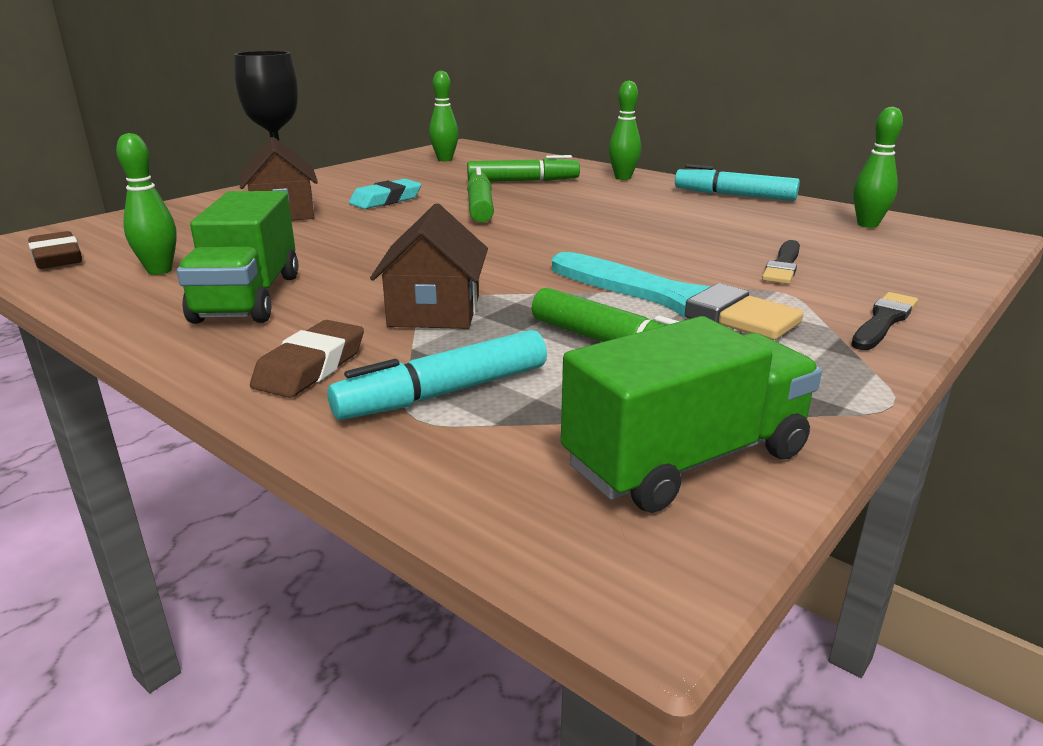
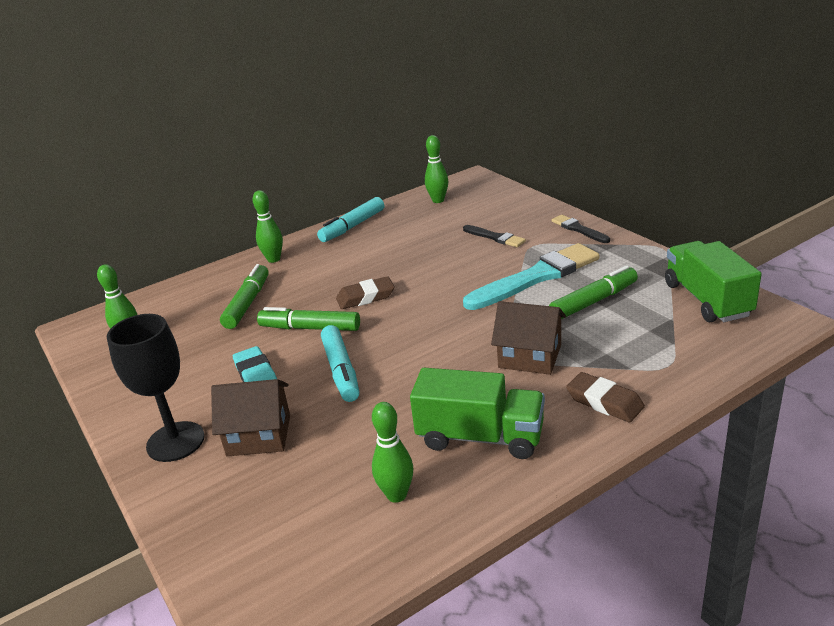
camera: 70 degrees left, 5 degrees up
brown eraser [28,231,82,269] -> brown eraser moved to [336,276,394,309]
turquoise marker [327,330,547,420] -> turquoise marker moved to [321,325,359,402]

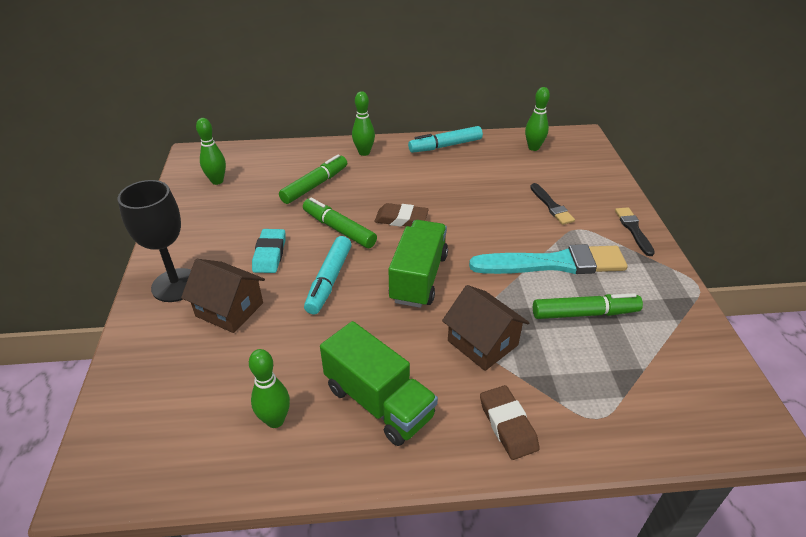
camera: 25 degrees right, 10 degrees up
green truck [665,241,762,322] -> green truck moved to [388,220,448,308]

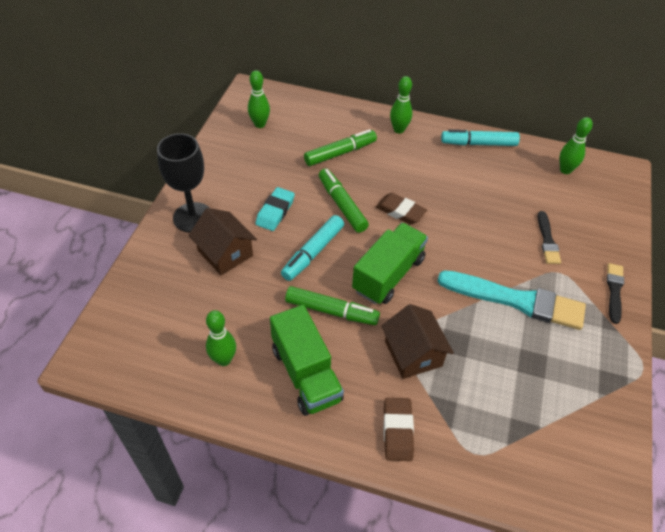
camera: 20 degrees right, 10 degrees up
green marker [533,293,643,319] -> green marker moved to [285,286,380,325]

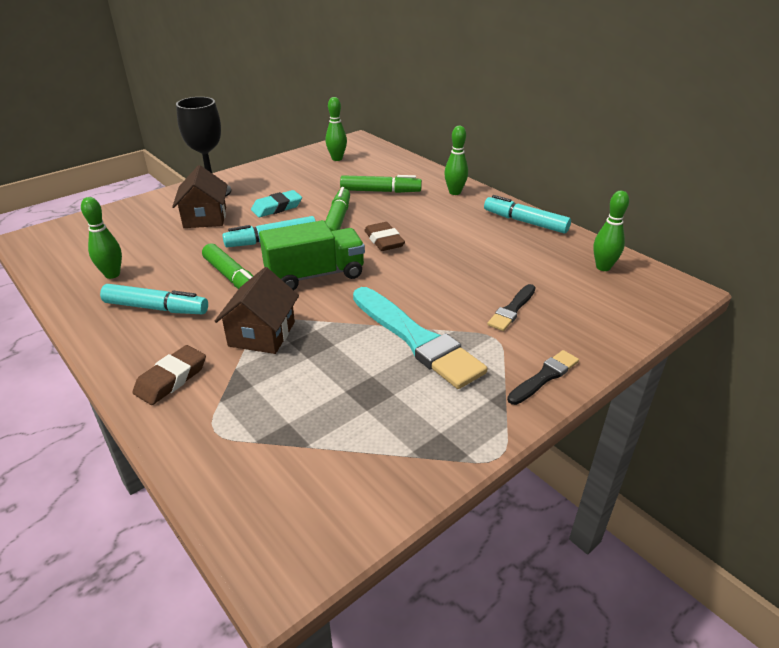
camera: 35 degrees right, 15 degrees down
green truck [270,305,344,416] -> turquoise marker [100,284,208,314]

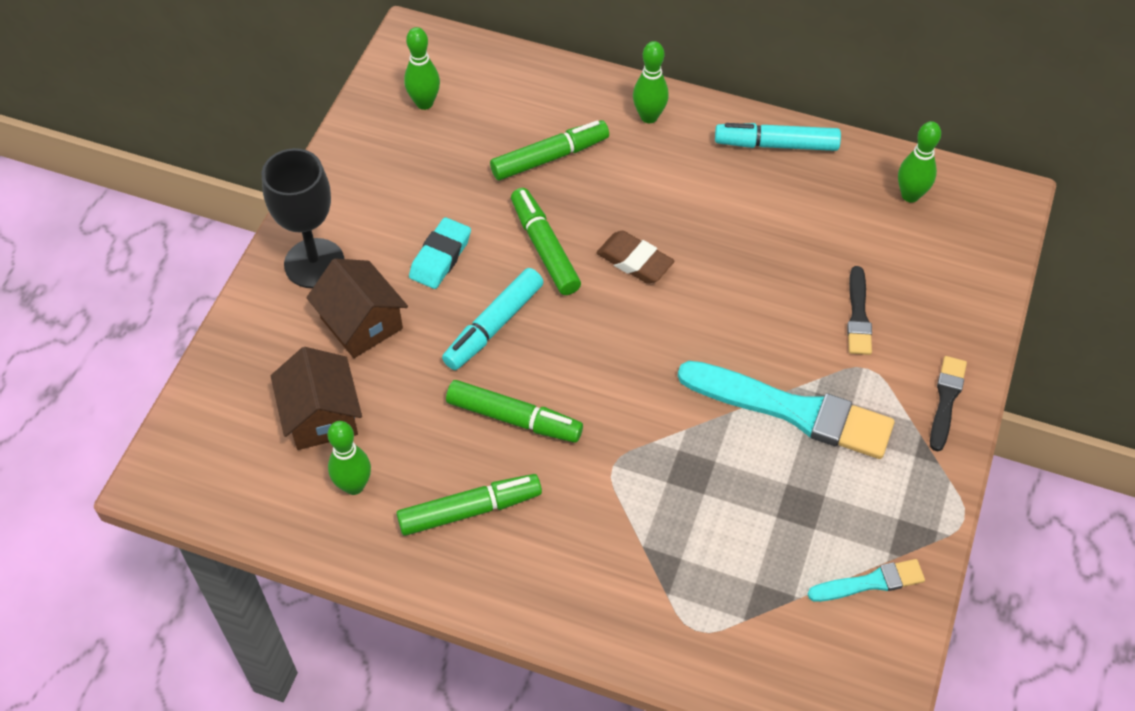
camera: 30 degrees left, 20 degrees up
turquoise marker [100,284,208,314] -> green marker [396,474,542,536]
brown eraser [132,345,206,405] -> none
brown house [214,267,299,354] -> brown house moved to [271,347,362,450]
green truck [259,220,365,290] -> none
none -> turquoise brush [808,559,925,602]

